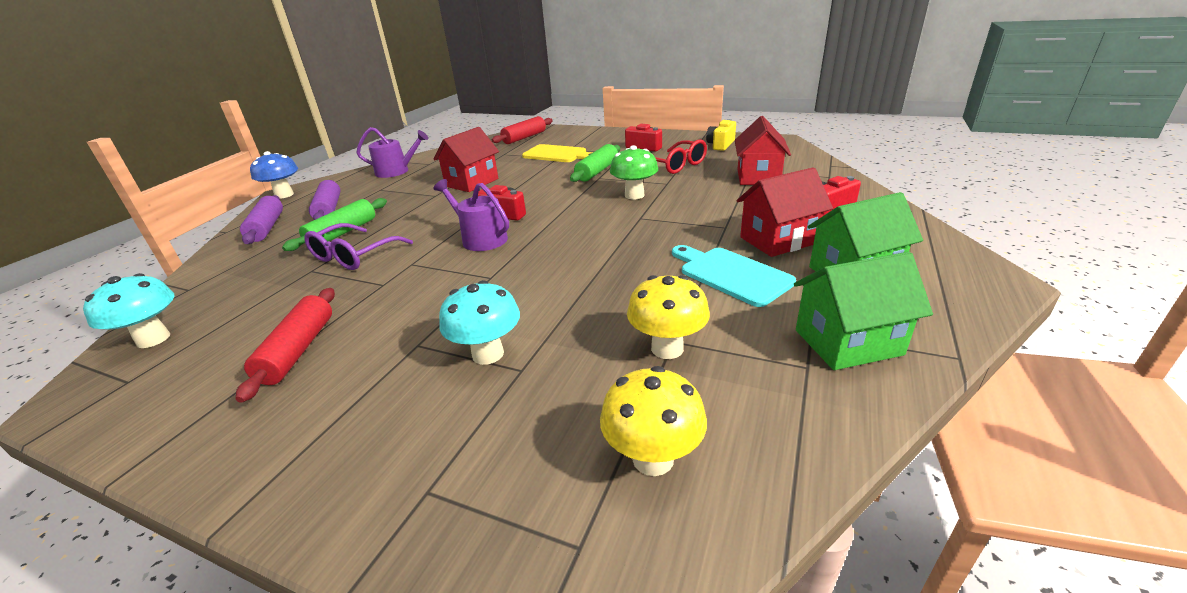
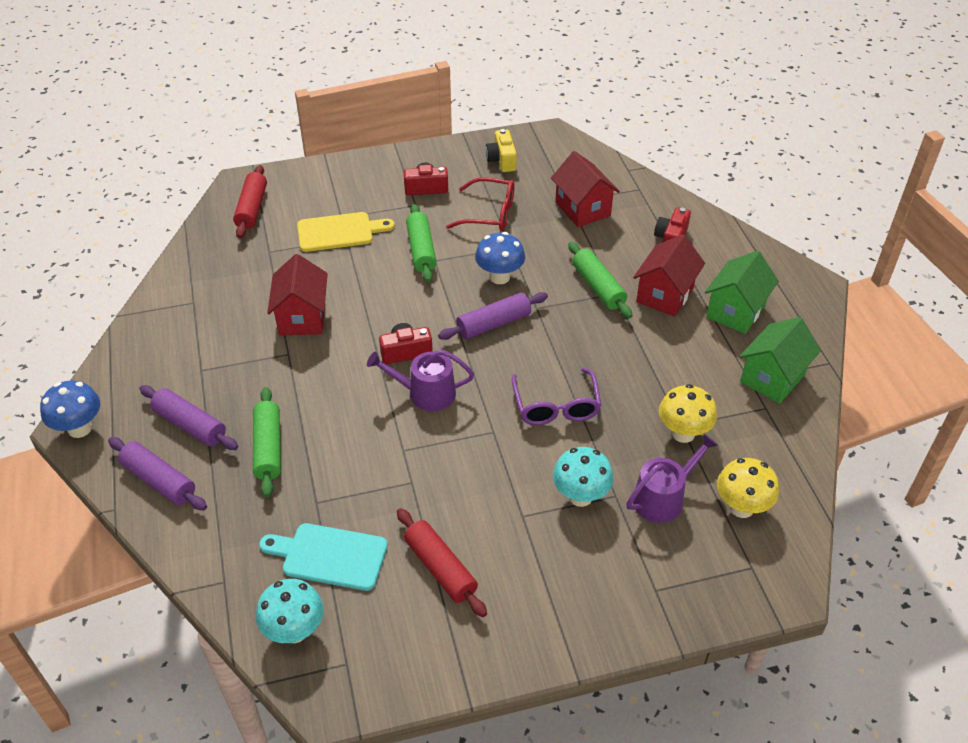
camera: 40 degrees left, 15 degrees up
purple glasses [304,223,413,270] -> purple glasses moved to [511,368,601,425]
purple watering can [356,127,428,178] -> purple watering can moved to [626,434,718,523]
green mushroom [610,145,658,200] -> blue mushroom [475,232,525,284]
turquoise cutting board [672,245,796,307] -> turquoise cutting board moved to [259,523,388,591]
none -> purple rolling pin [438,292,548,340]
none -> green rolling pin [568,242,632,318]

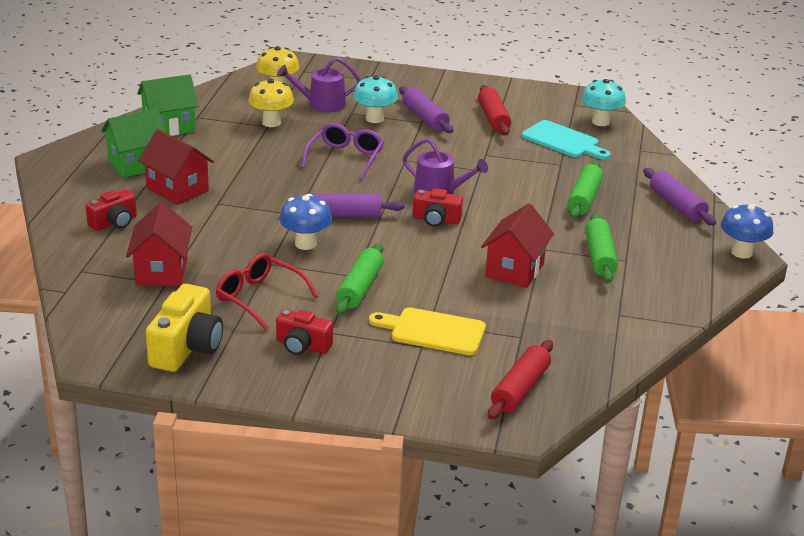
camera: 155 degrees left, 15 degrees down
purple rolling pin [139,385,238,450] -> purple rolling pin moved to [399,86,454,133]
yellow camera [486,129,517,172] -> yellow camera [146,284,223,372], size x1.59
green rolling pin [568,242,632,318] -> green rolling pin moved to [586,213,618,283]
red house [633,234,705,317] -> red house turned 75 degrees clockwise [138,129,214,205]

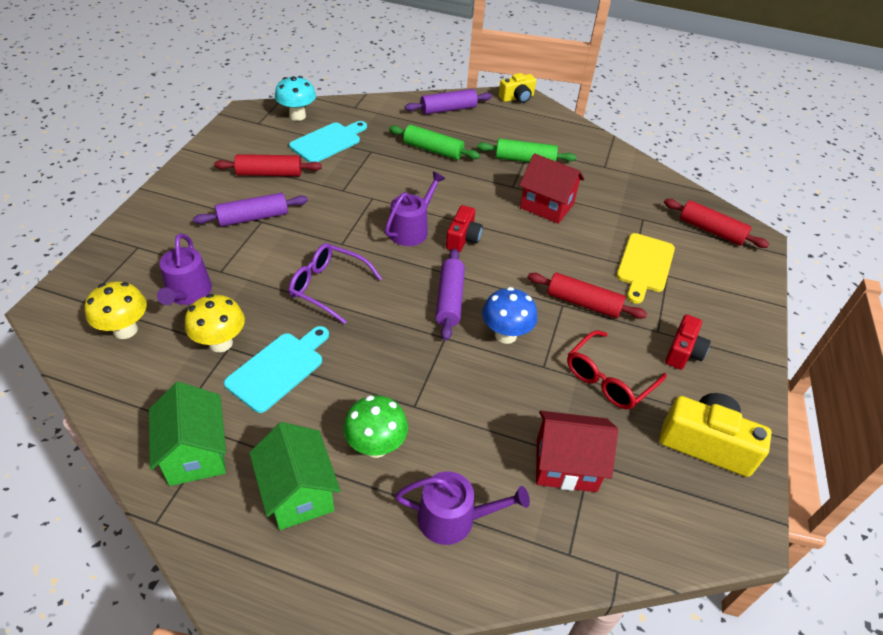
camera: 85 degrees left, 15 degrees up
red camera [85,189,137,231] -> purple watering can [395,471,530,545]
red house [138,129,214,205] -> green mushroom [343,395,408,458]
green rolling pin [336,243,384,315] -> red rolling pin [528,273,647,319]
turquoise mushroom [353,75,398,123] -> none
blue mushroom [721,204,773,259] -> yellow camera [499,73,536,103]
none -> turquoise cutting board [224,326,329,413]

